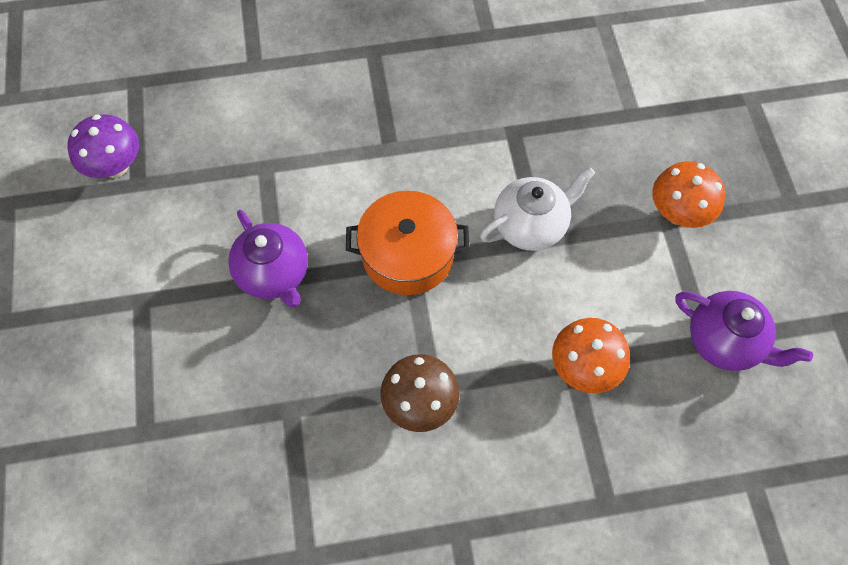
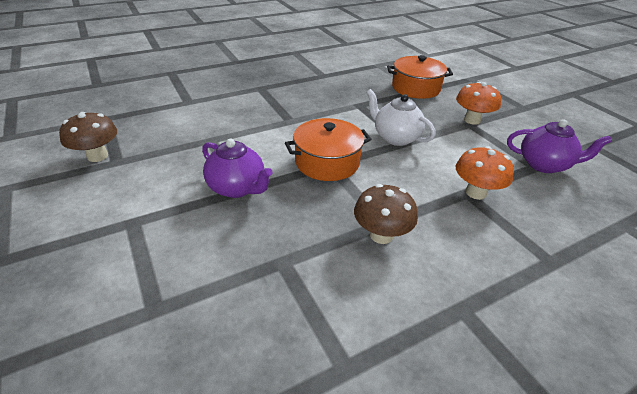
camera: 20 degrees left, 25 degrees down
purple mushroom [67,114,139,178] -> brown mushroom [59,112,117,162]
white teapot [480,167,595,251] -> white teapot turned 90 degrees counterclockwise [366,89,436,146]
none -> orange pot [387,55,453,99]

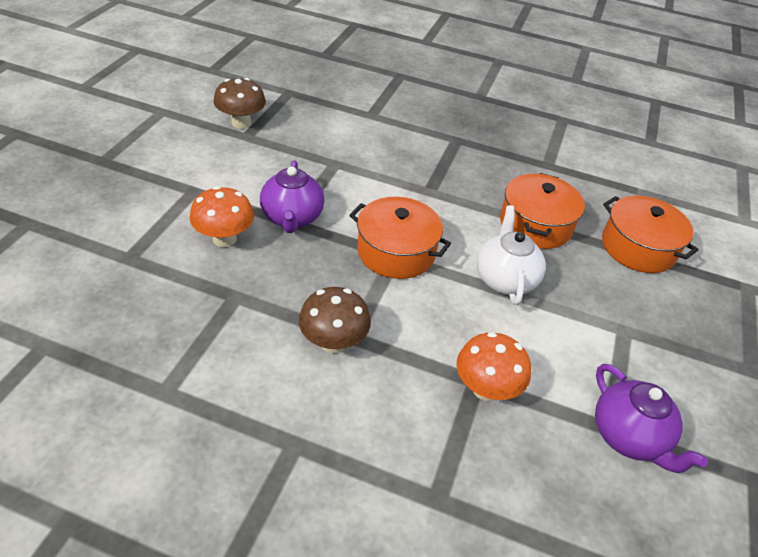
camera: 45 degrees right, 5 degrees up
orange mushroom [456,82,501,125] -> orange mushroom moved to [190,186,254,247]
none -> orange pot [500,173,585,249]

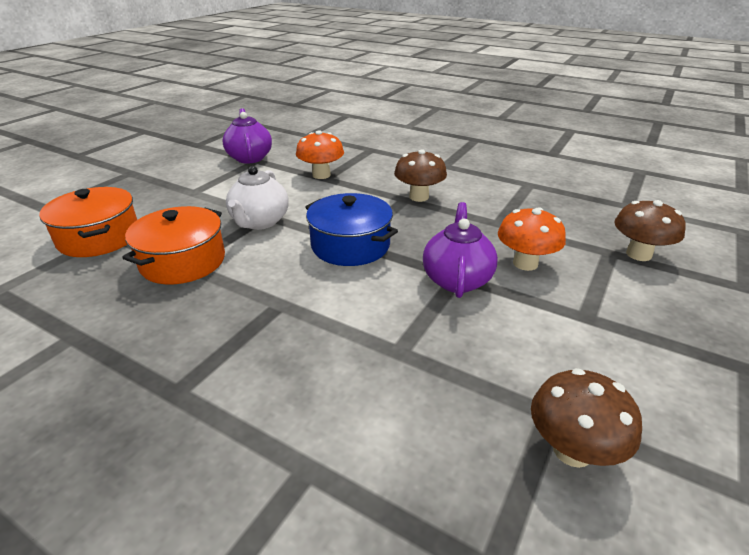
camera: 165 degrees left, 10 degrees down
orange pot [349,197,451,279] -> blue pot [305,193,398,266]
none -> brown mushroom [614,200,686,261]

